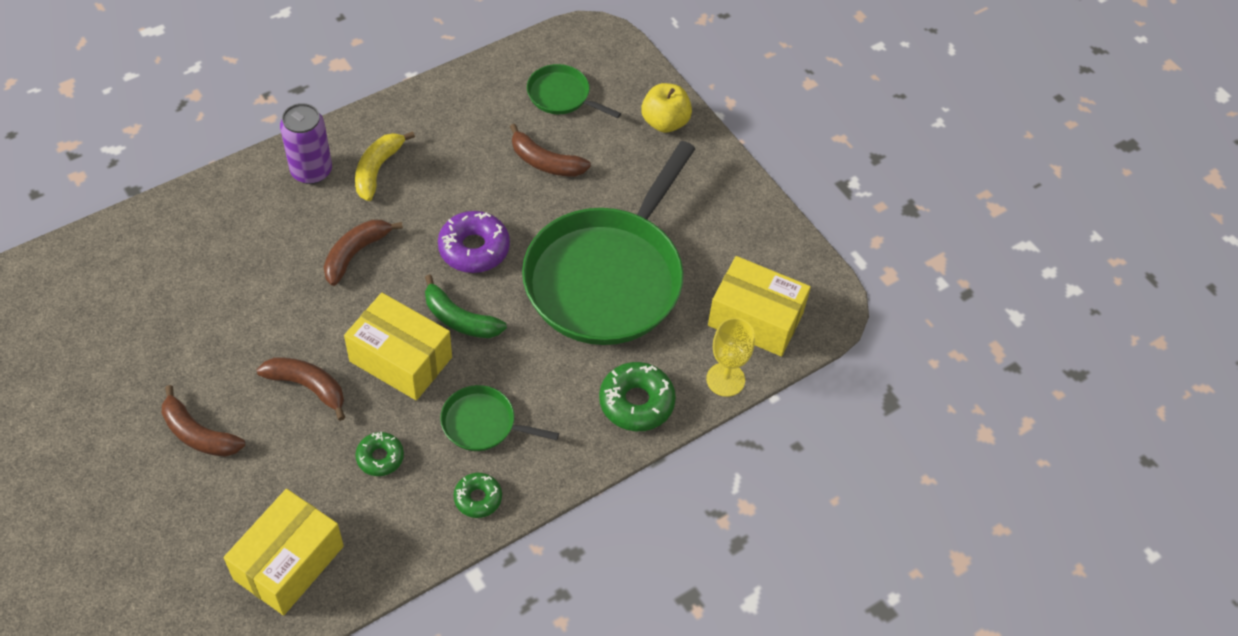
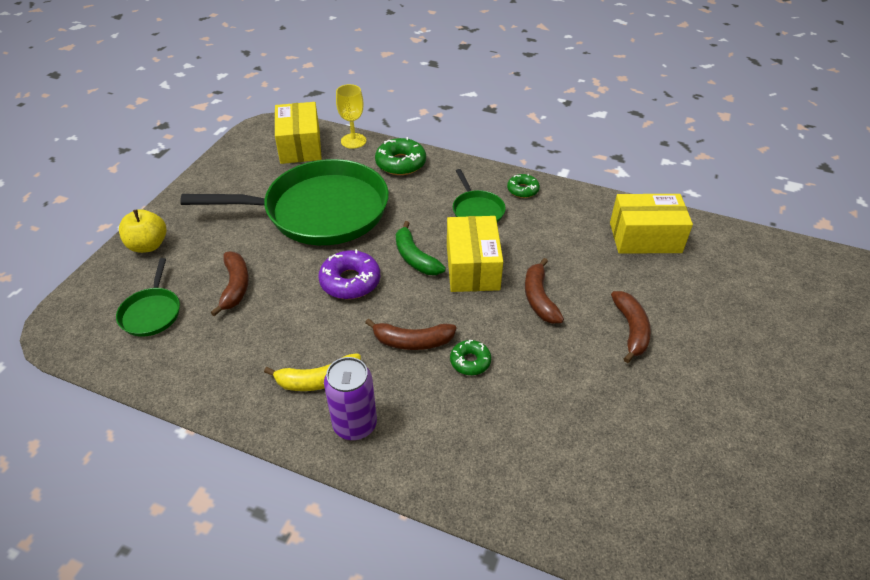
camera: 120 degrees left, 10 degrees down
green donut [355,432,404,476] -> green donut moved to [450,340,491,375]
green banana [425,274,507,338] -> green banana turned 150 degrees clockwise [396,221,446,275]

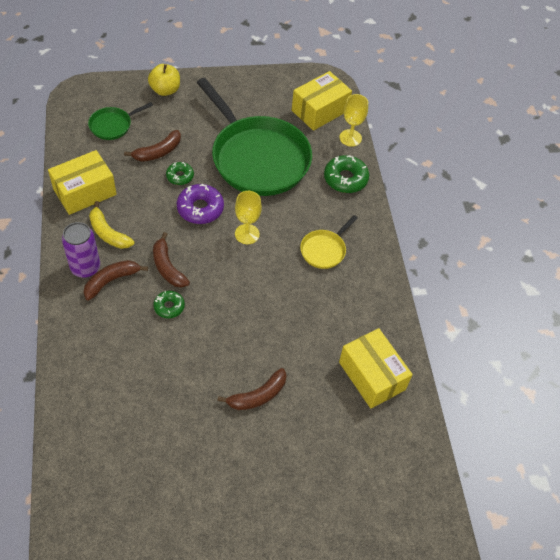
camera: 55 degrees right, 10 degrees up
green banana [396,221,446,275] -> yellow goblet [235,191,262,244]
yellow box [447,216,503,292] -> yellow box moved to [48,150,117,215]
green pan [453,169,506,223] -> yellow pan [300,215,358,269]
green donut [507,174,540,198] -> green donut moved to [166,162,194,185]
brown banana [525,258,564,324] -> brown banana moved to [84,260,148,300]

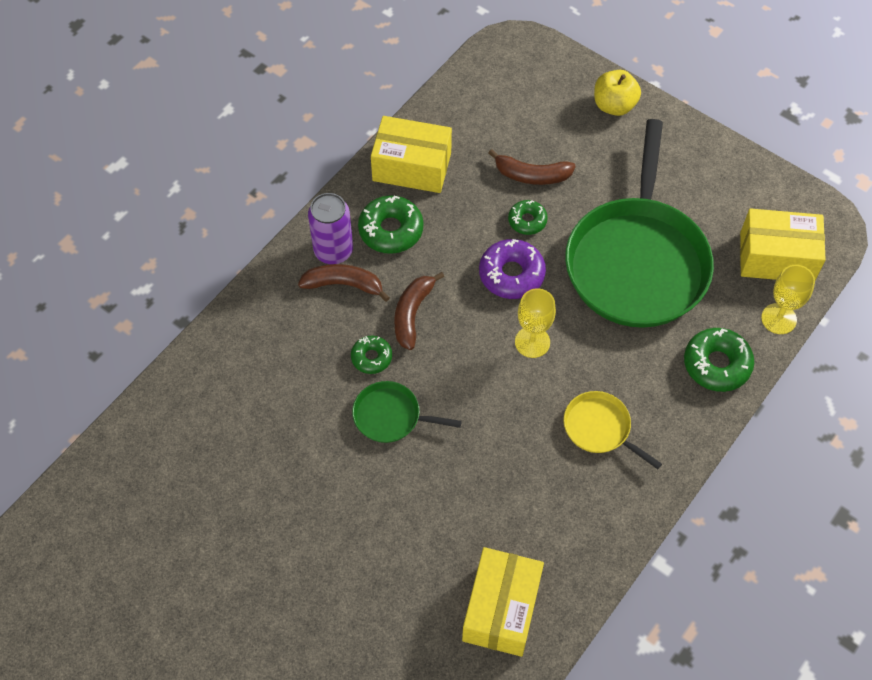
camera: 50 degrees right, 5 degrees up
green pan [88,102,153,140] -> green pan moved to [352,381,462,443]
yellow banana [89,201,135,249] -> green donut [358,195,423,254]
brown banana [218,368,287,410] -> none
yellow pan [300,215,358,269] -> yellow pan turned 45 degrees clockwise [564,391,662,469]

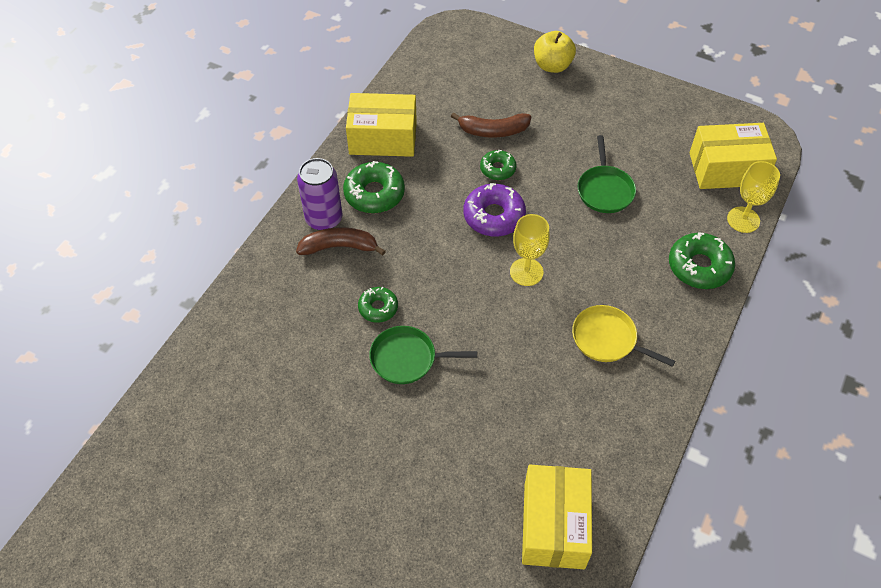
camera: 10 degrees left, 5 degrees down
brown banana [394,272,444,350] -> none
green pan [565,119,714,328] -> green pan [578,135,636,213], size x0.43

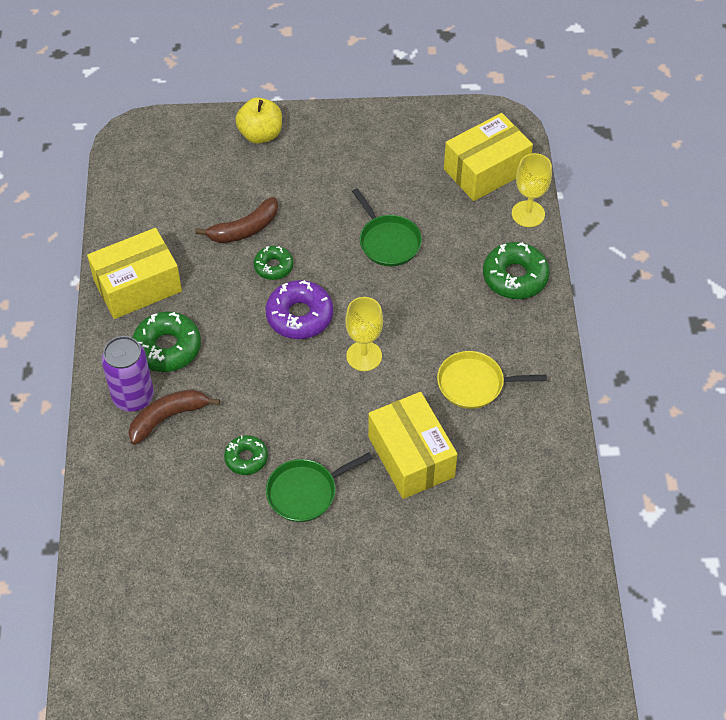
camera: 30 degrees left, 0 degrees up
yellow box [522,465,592,569] -> yellow box moved to [368,392,457,499]

